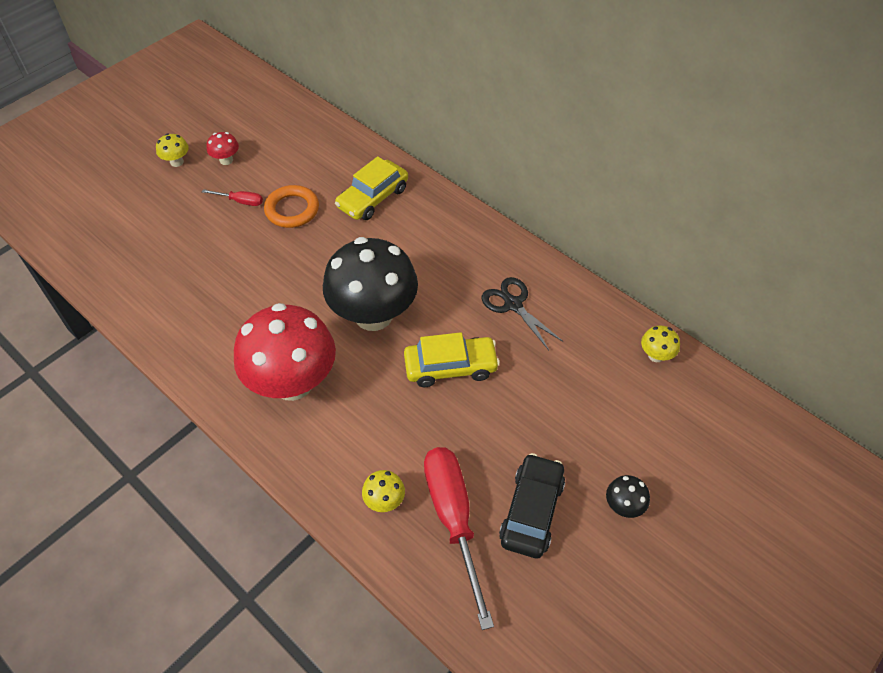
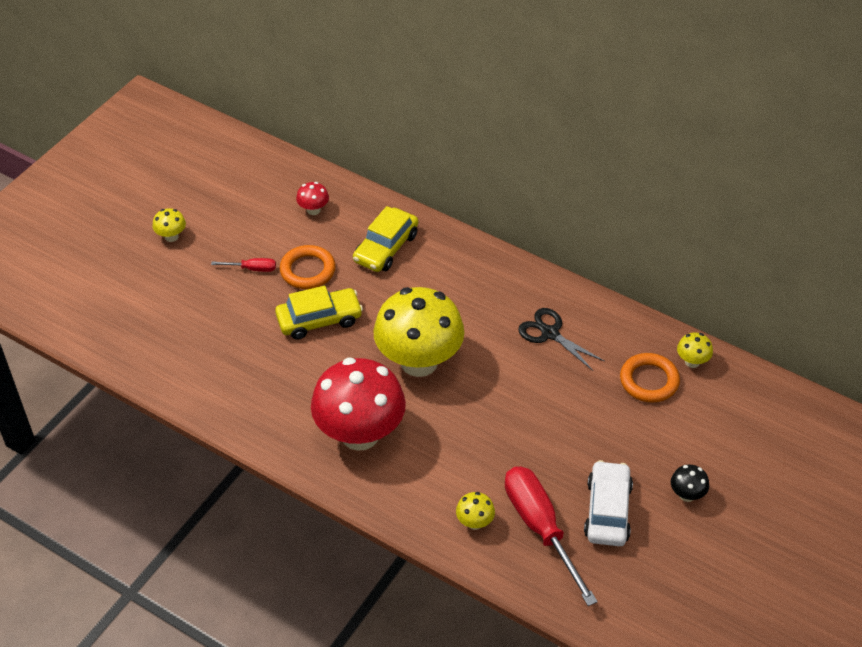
camera: 10 degrees left, 5 degrees down
red mushroom [206,132,239,165] -> red mushroom moved to [296,182,329,215]
black mushroom [323,237,418,331] -> yellow mushroom [373,287,464,377]
yellow car [404,332,500,387] -> yellow car moved to [275,286,363,340]
black car [499,453,565,558] -> white car [584,460,633,546]
none -> orange ring [620,353,680,403]

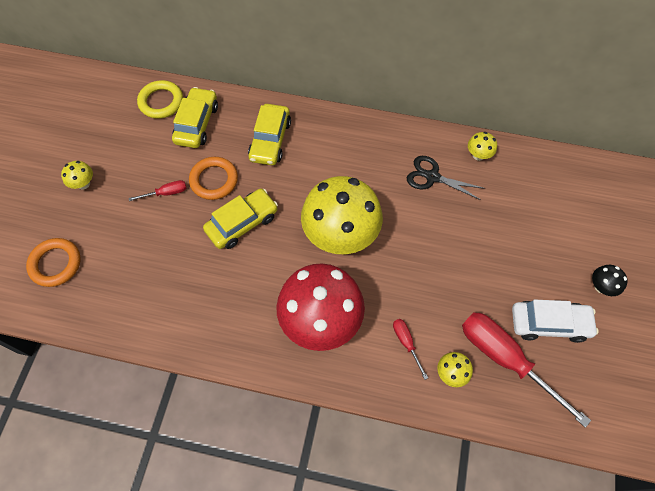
camera: 20 degrees left, 15 degrees up
red mushroom [296,182,329,215] -> yellow car [172,87,218,148]
white car [584,460,633,546] -> white car turned 105 degrees clockwise [512,300,599,343]
orange ring [620,353,680,403] -> orange ring moved to [26,238,81,287]
yellow mushroom [677,332,713,368] -> yellow mushroom moved to [468,132,497,161]
none -> yellow ring [137,80,183,119]
none -> red screwdriver [393,319,428,380]

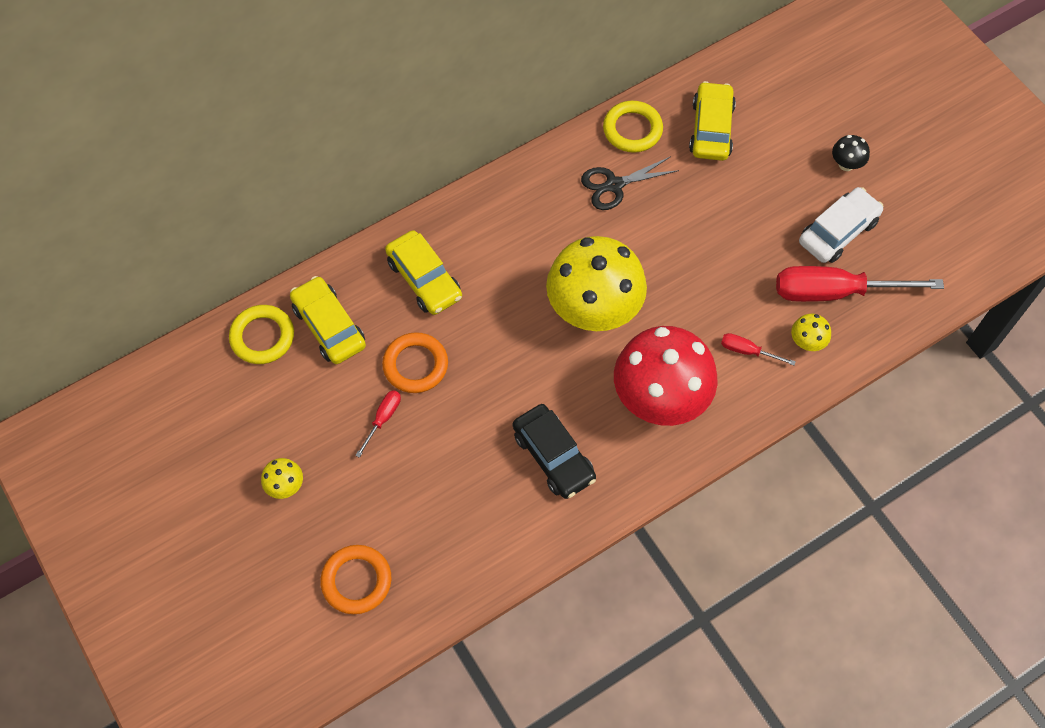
camera: 45 degrees left, 0 degrees up
yellow car [203,189,278,249] -> yellow car moved to [689,81,736,161]
yellow mushroom [468,132,497,161] -> yellow ring [603,101,663,153]
none -> black car [513,404,596,499]

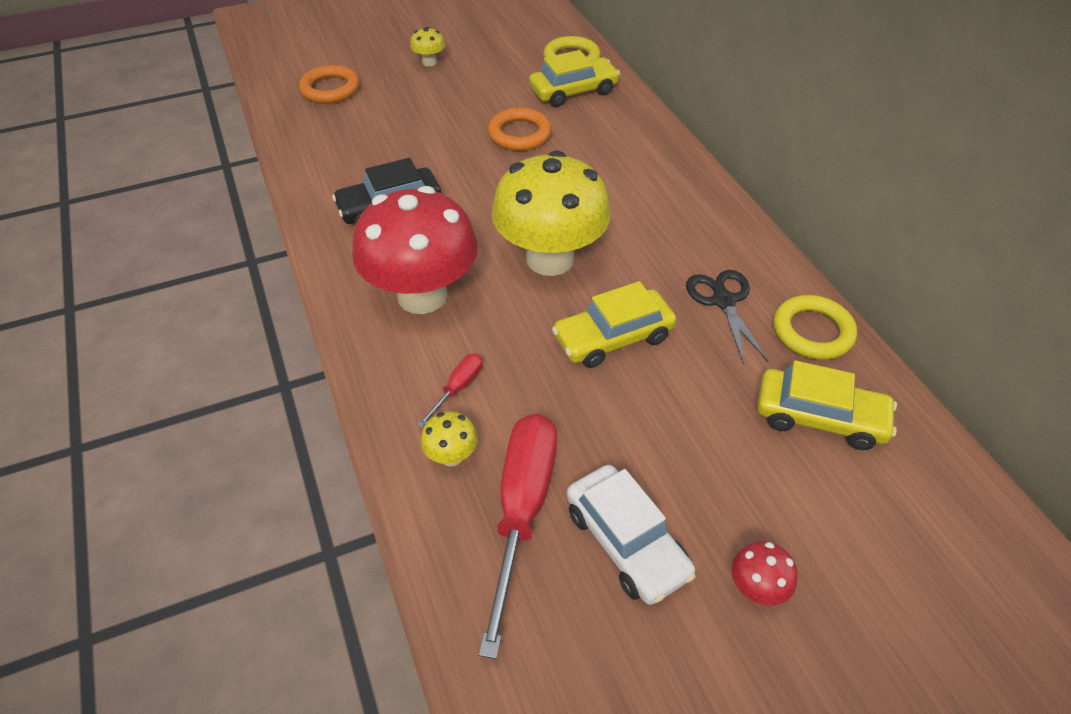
camera: 100 degrees right, 15 degrees down
red screwdriver [355,390,401,458] -> none
yellow car [385,230,462,315] -> yellow car moved to [552,281,676,368]
black mushroom [832,135,870,171] -> red mushroom [732,541,798,605]

